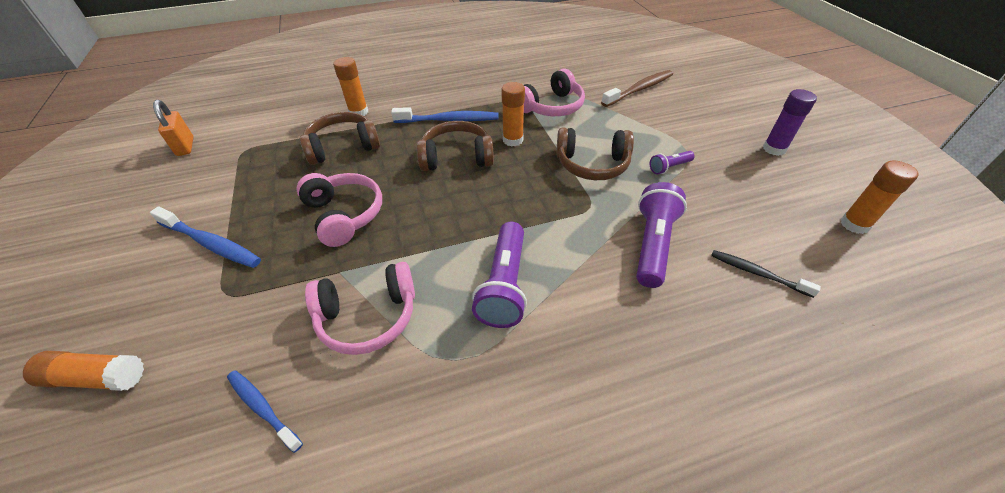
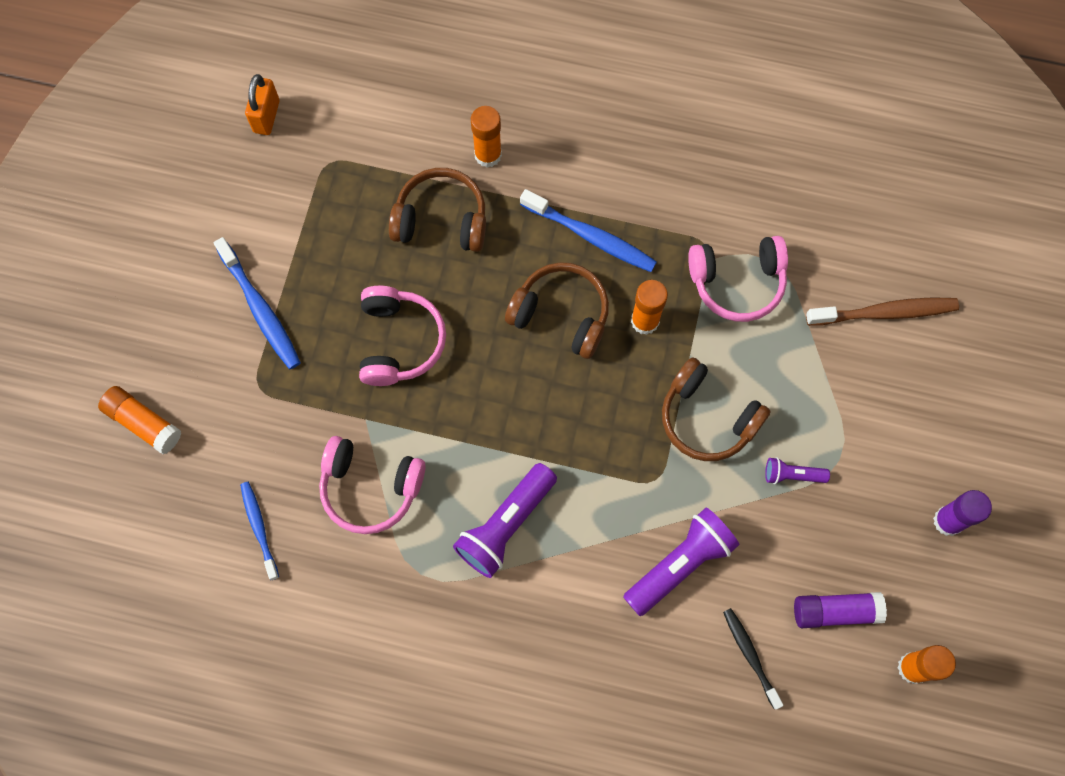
camera: 30 degrees right, 25 degrees up
none -> purple glue stick [794,592,887,628]

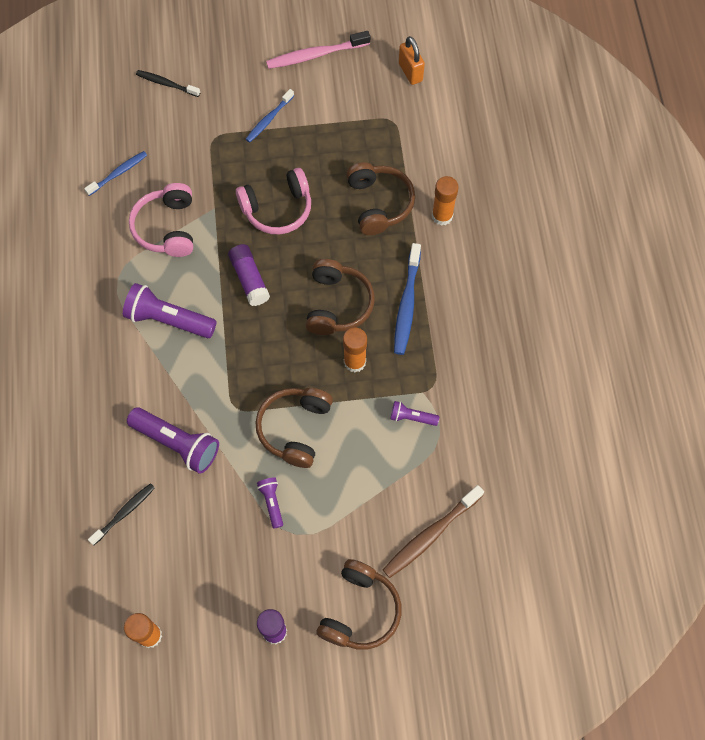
camera: 70 degrees right, 5 degrees down
orange glue stick [98,386,181,455] -> black toothbrush [136,70,200,97]
blue toothbrush [214,237,301,369] -> blue toothbrush [246,89,294,143], size x0.64
orange padlock [245,74,280,135] -> orange padlock turned 75 degrees clockwise [399,36,425,85]
pink headphones [688,236,788,322] -> purple flashlight [390,401,439,426]
purple glue stick [794,592,887,628] -> purple glue stick moved to [228,244,270,306]
brown toothbrush [806,297,959,326] -> brown toothbrush turned 75 degrees clockwise [383,485,484,578]
none -> pink toothbrush [266,31,370,69]
none -> brown headphones [316,559,402,650]

